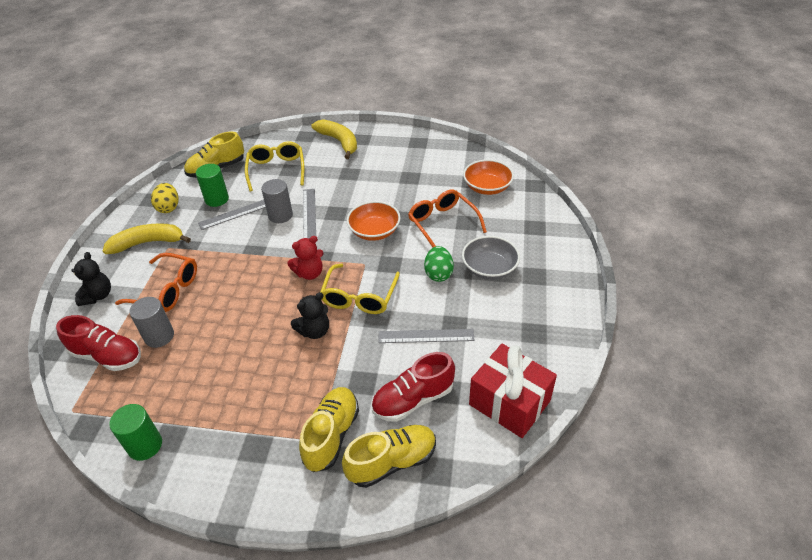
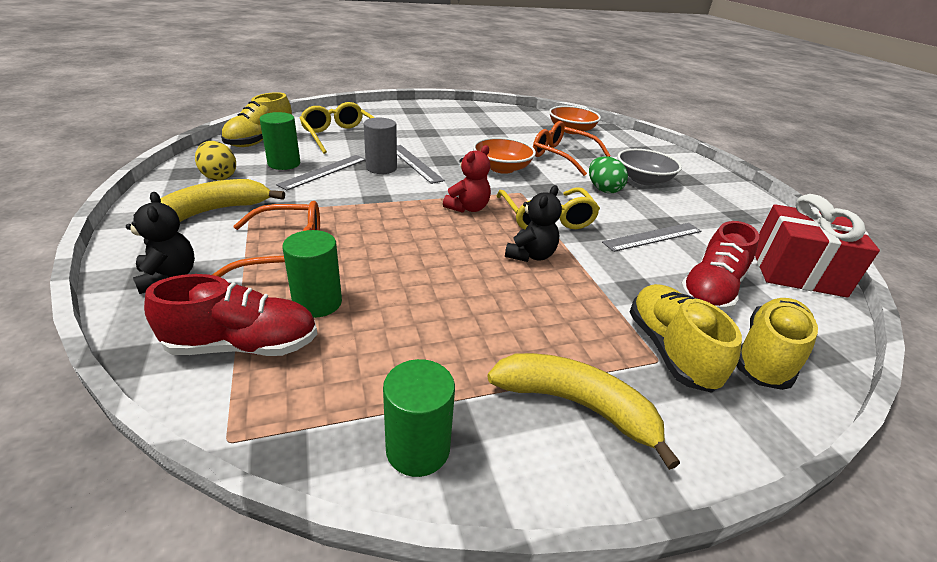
camera: 30 degrees left, 10 degrees down
grey cylinder [129,297,174,348] -> green cylinder [282,230,342,318]
yellow banana [311,119,357,159] -> yellow banana moved to [487,353,680,470]

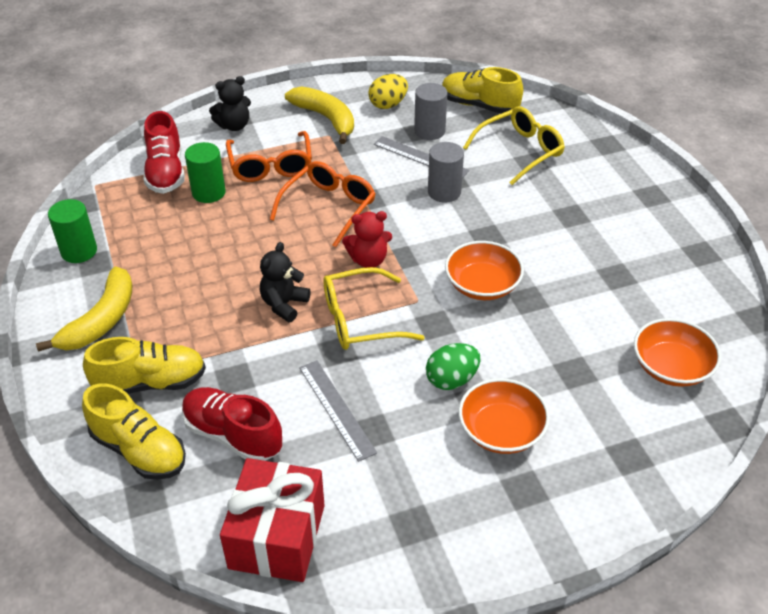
camera: 90 degrees right, 10 degrees up
green cylinder [260,112,300,170] -> grey cylinder [414,83,448,140]
grey ruler [397,145,445,184] -> none
red teddy bear [443,145,491,213] -> red teddy bear turned 45 degrees counterclockwise [342,211,392,268]
black teddy bear [505,185,562,262] -> black teddy bear turned 90 degrees clockwise [260,242,310,322]
orange glasses [533,121,611,176] -> orange glasses moved to [270,161,376,247]
grey bowl [617,149,682,185] -> orange bowl [459,378,550,454]

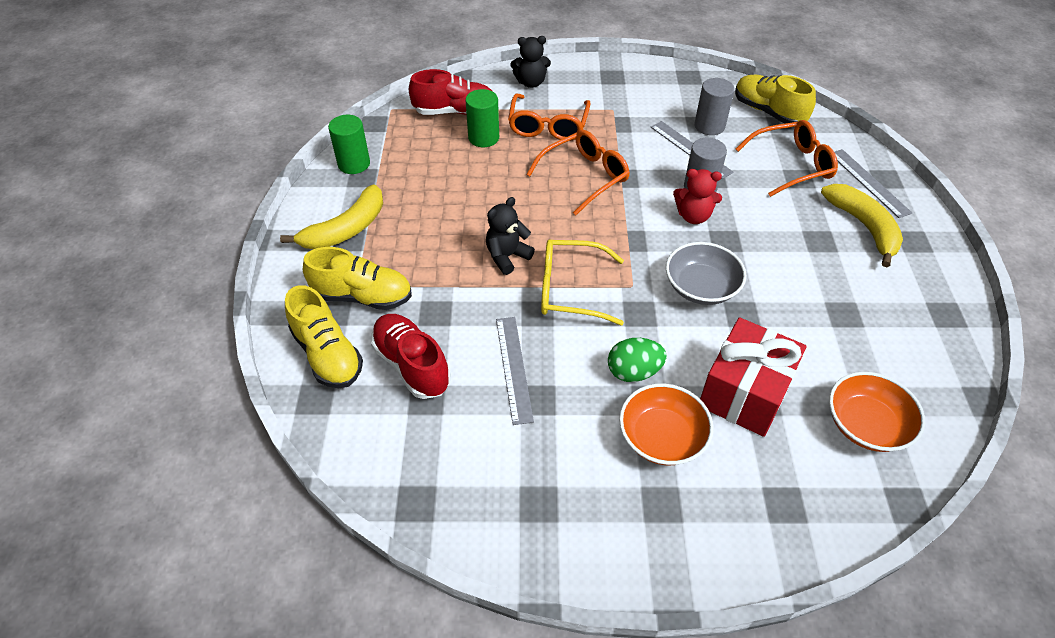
camera: 20 degrees right, 5 degrees up
red shoe [144,111,185,194] -> red shoe turned 105 degrees counterclockwise [409,69,493,115]
red gift [220,458,325,582] -> red gift moved to [700,317,806,437]
yellow banana [285,86,354,144] -> yellow banana moved to [821,184,903,267]
red teddy bear [342,211,392,268] -> red teddy bear moved to [673,169,722,224]
yellow egg [368,74,408,109] -> none
orange bowl [445,241,524,300] -> grey bowl [666,242,747,305]
yellow glasses [463,106,565,185] -> orange glasses [736,120,838,197]
none -> grey ruler [835,149,912,218]

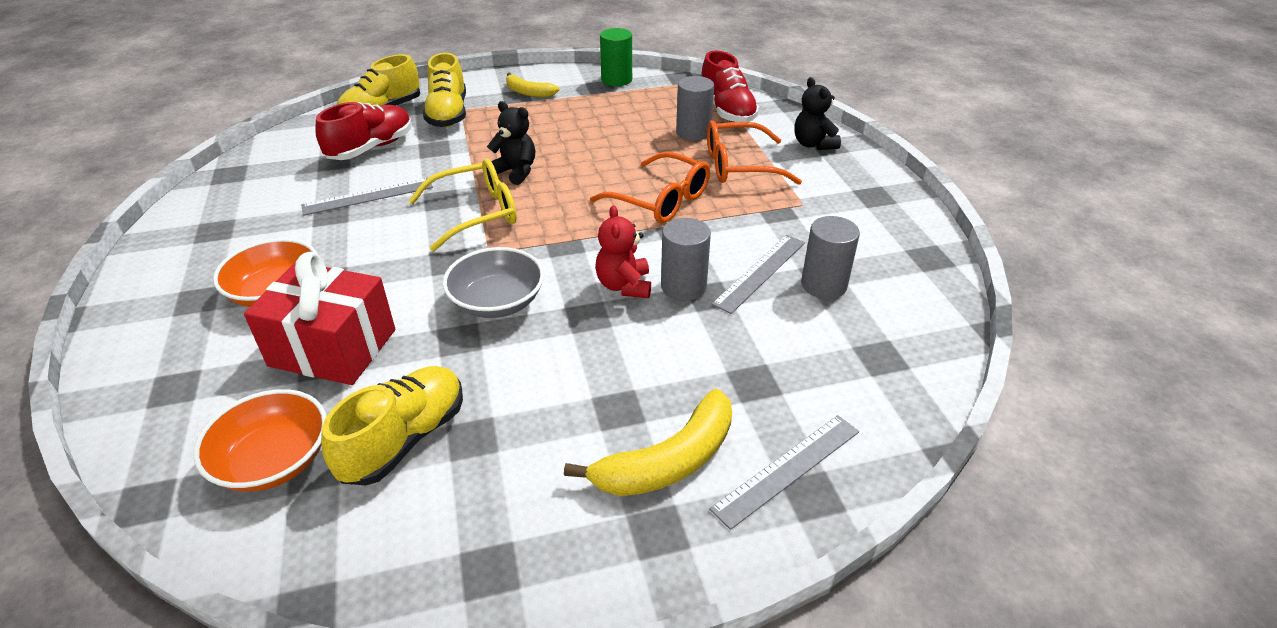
camera: 75 degrees right, 10 degrees down
yellow banana [280,184,383,249] -> yellow banana [506,73,559,97], size x0.62
green cylinder [465,89,499,147] -> grey cylinder [676,76,714,141]
yellow glasses [541,240,624,326] -> yellow glasses turned 75 degrees clockwise [409,159,517,252]
green egg [608,338,667,382] -> none
yellow shoe [735,75,816,124] -> yellow shoe moved to [321,366,463,485]
orange glasses [736,120,838,197] -> none

